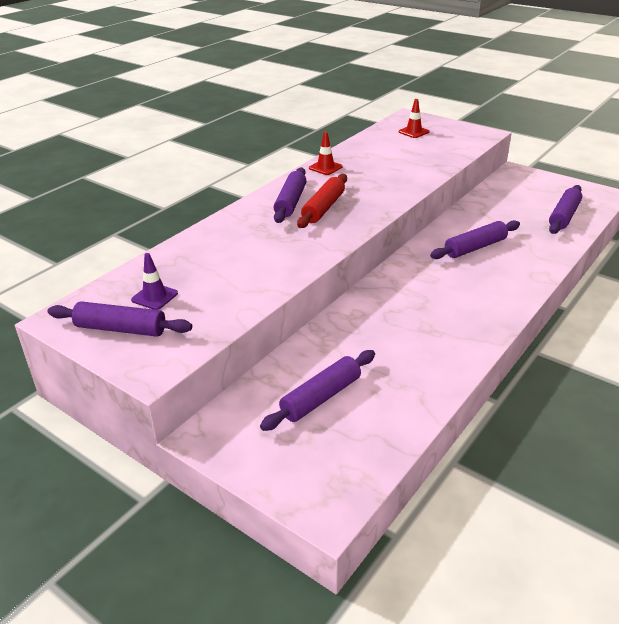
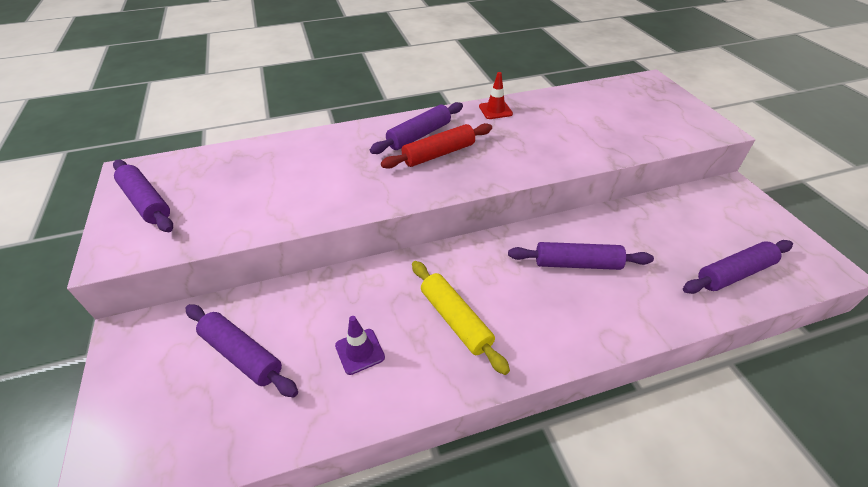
camera: 35 degrees right, 10 degrees up
purple traffic cone [131,253,178,310] -> purple traffic cone moved to [335,316,385,375]
purple rolling pin [260,350,375,431] -> purple rolling pin turned 45 degrees clockwise [185,304,298,398]
red traffic cone [399,99,429,138] -> none
none -> yellow rolling pin [412,261,510,375]

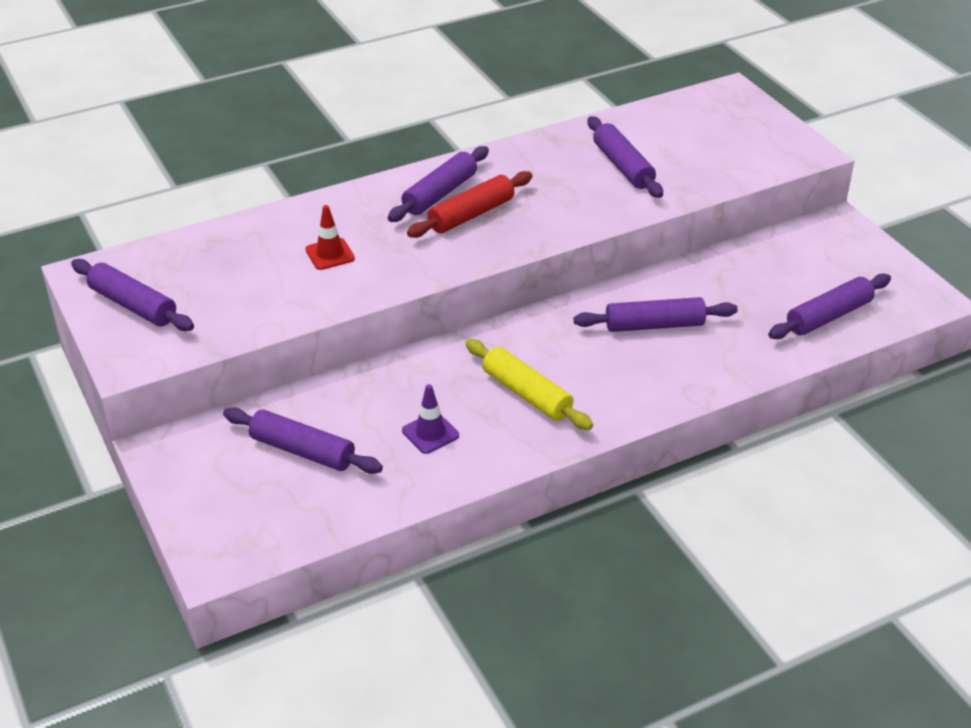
camera: 10 degrees left, 5 degrees down
red traffic cone [479,72,513,119] -> red traffic cone moved to [305,205,355,270]
none -> purple rolling pin [588,116,663,198]

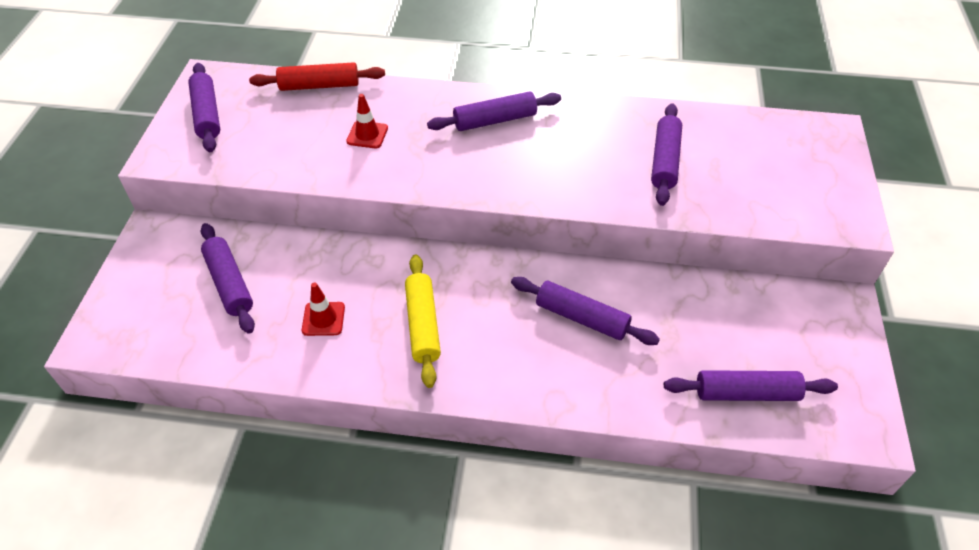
camera: 35 degrees right, 10 degrees up
purple traffic cone [402,384,459,454] -> red traffic cone [302,282,345,336]
red rolling pin [407,171,532,238] -> red rolling pin moved to [249,62,385,91]

